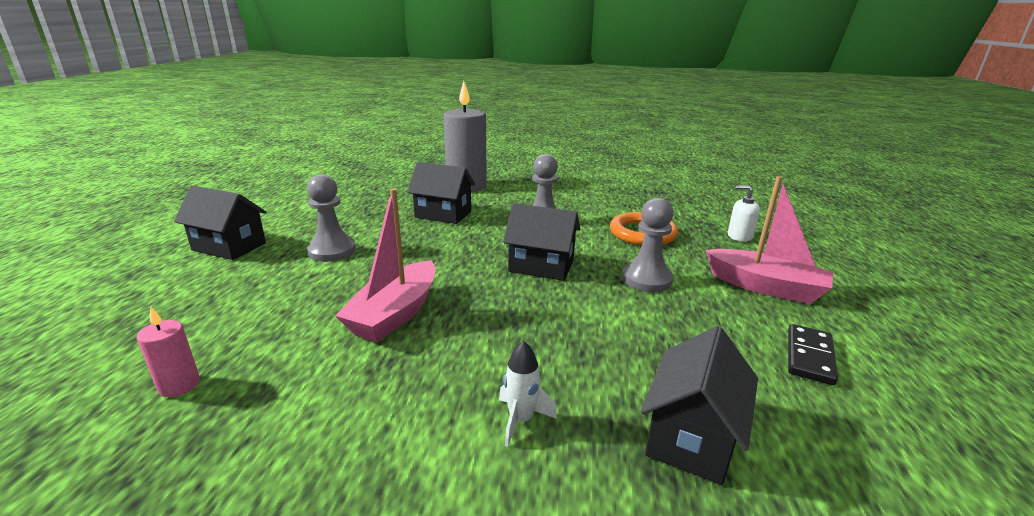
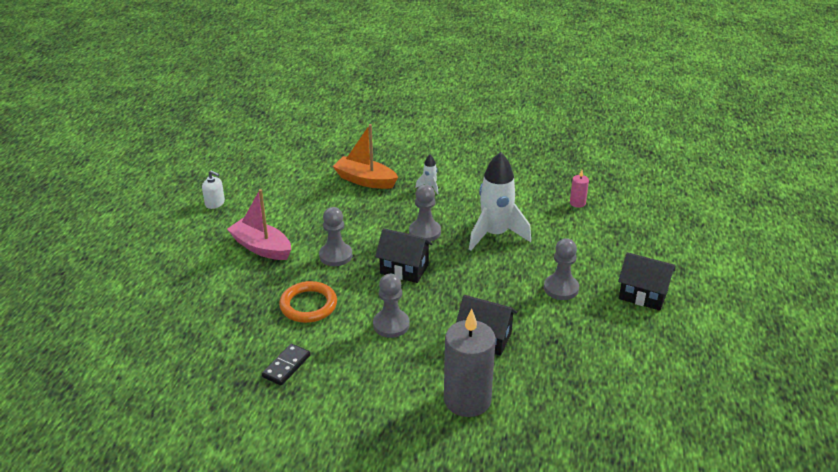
camera: 175 degrees left, 10 degrees up
pink boat [335,188,436,342] -> white rocket [469,152,531,250]
black house [640,326,758,485] -> orange boat [333,124,398,189]
white soap dispenser [728,186,760,242] -> white soap dispenser moved to [202,171,225,209]
black domino [788,324,838,385] -> black domino moved to [262,344,311,386]
none -> grey pawn [409,184,441,242]

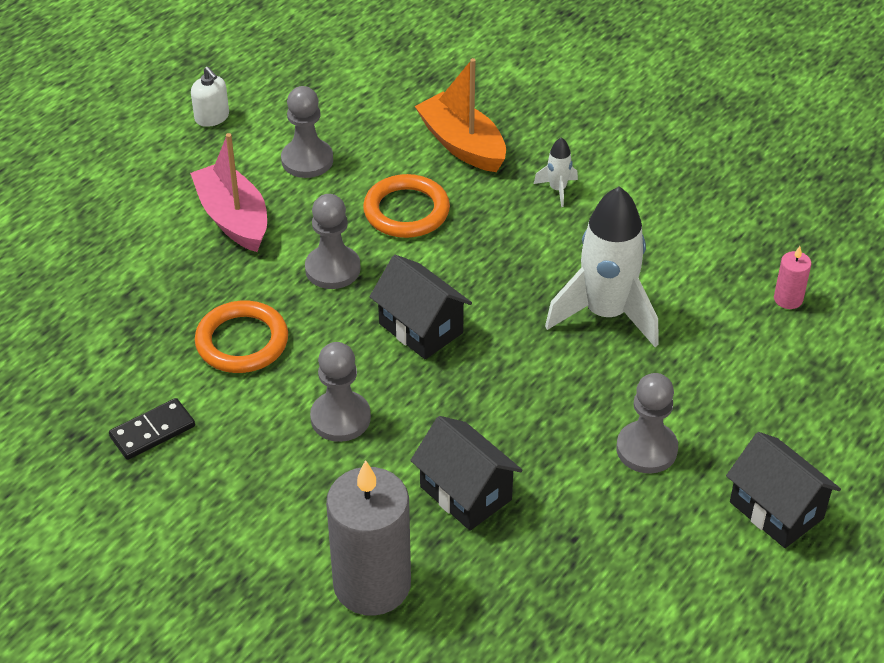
camera: 25 degrees right, 10 degrees up
grey pawn [409,184,441,242] -> grey pawn moved to [281,86,333,178]
none -> orange ring [363,174,450,238]

